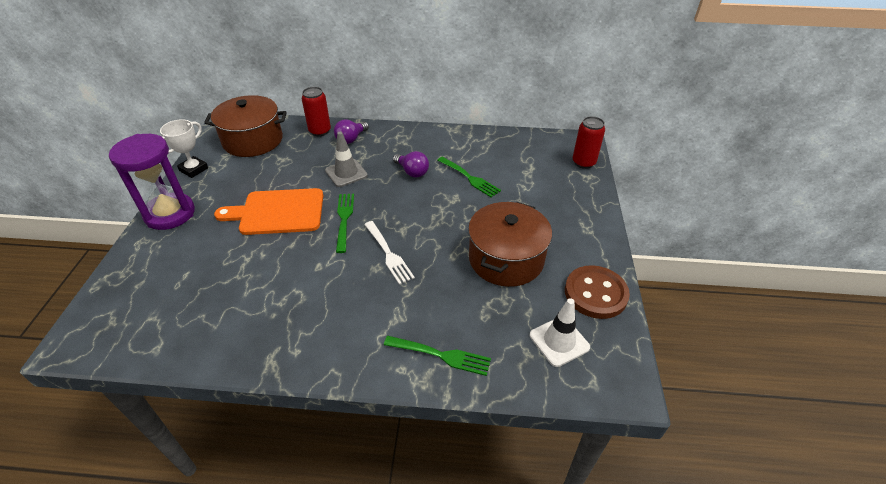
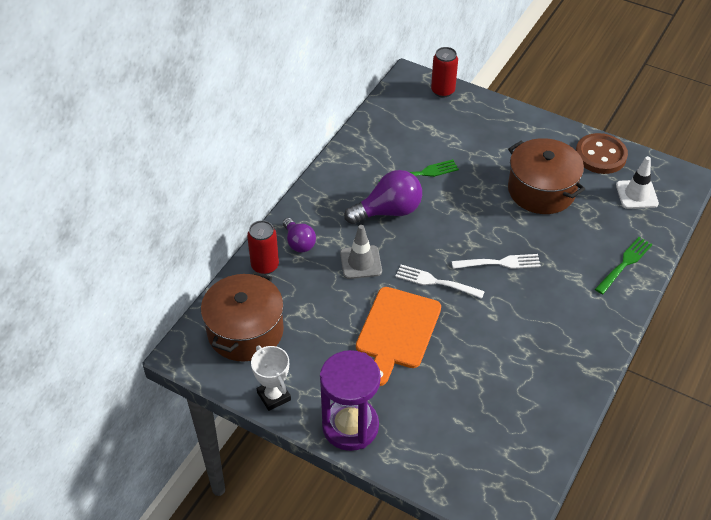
camera: 65 degrees left, 5 degrees up
green fork [336,194,354,253] -> white fork [395,265,485,299]
purple light bulb [393,151,429,178] -> purple light bulb [344,170,422,224], size x1.64

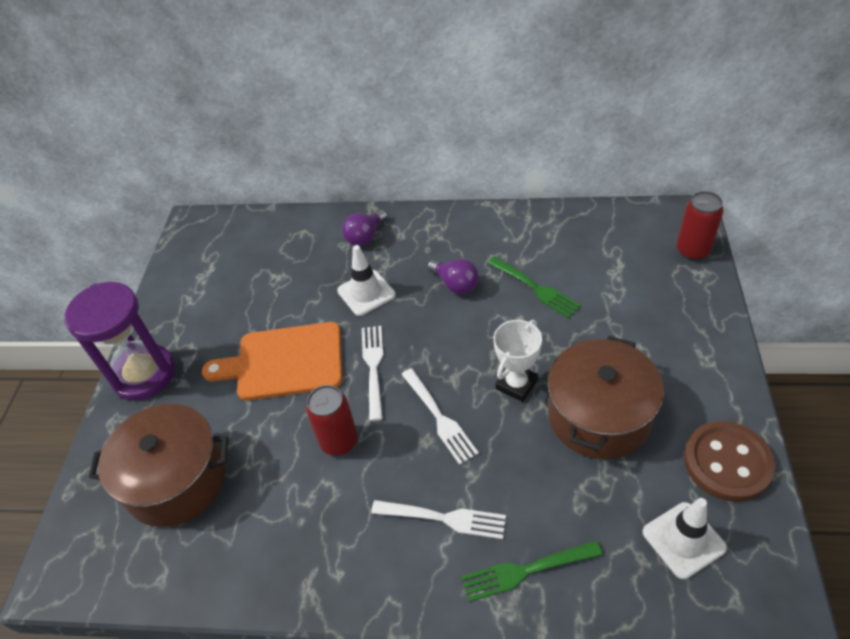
camera: 70 degrees right, 0 degrees up
brown pot [201,271,284,362] -> brown pot moved to [89,404,229,527]
red can [247,220,279,275] -> red can moved to [306,385,358,456]
white trophy [251,346,291,411] -> white trophy moved to [493,320,542,402]
grey traffic cone [340,225,382,279] -> white traffic cone [337,245,395,316]
purple light bulb [344,170,422,224] -> purple light bulb [427,259,479,294], size x0.61
green fork [595,237,653,294] -> green fork turned 150 degrees clockwise [461,541,603,602]
none -> white fork [371,500,506,539]

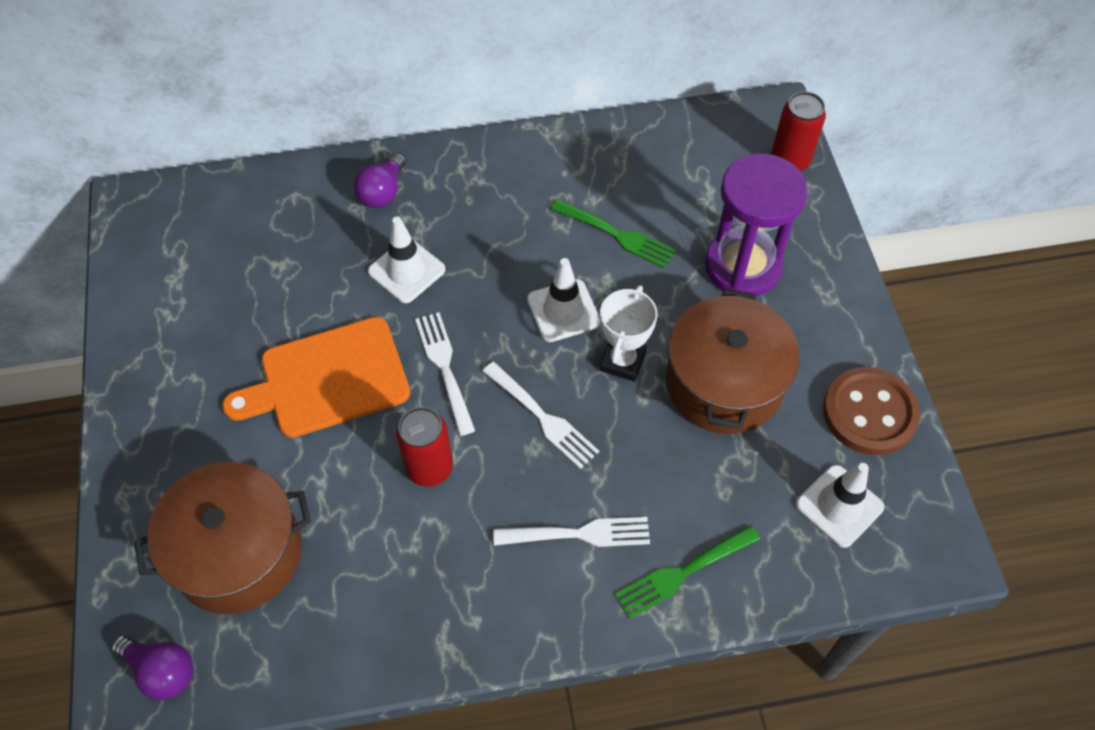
camera: 20 degrees left, 10 degrees up
purple hourglass [64,282,175,401] -> purple hourglass moved to [705,154,808,297]
purple light bulb [427,259,479,294] -> purple light bulb moved to [111,635,193,700]
none -> white traffic cone [527,258,600,342]

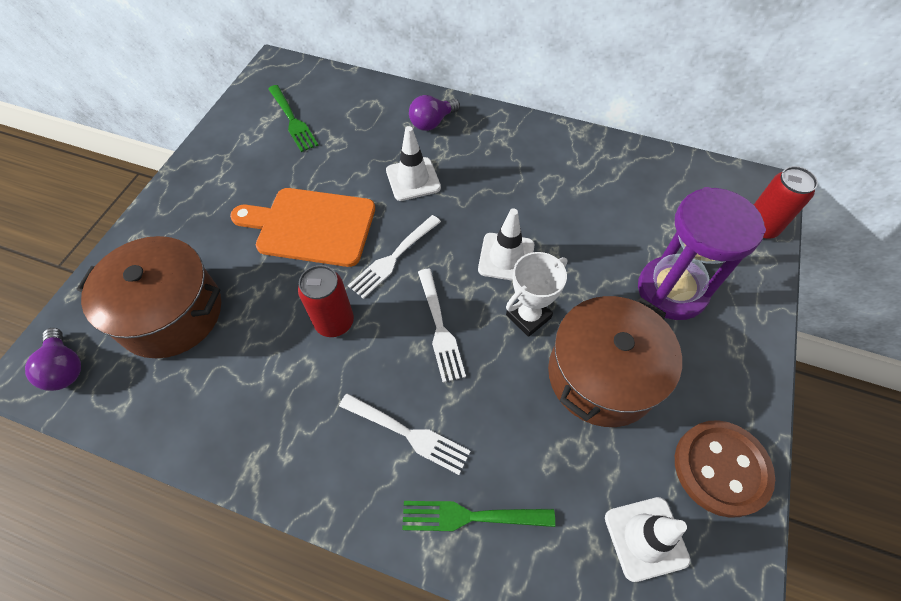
camera: 30 degrees right, 0 degrees up
white fork [415,312,475,436] -> white fork turned 150 degrees counterclockwise [348,215,441,299]
green fork [551,199,676,268] -> green fork moved to [268,85,319,152]

